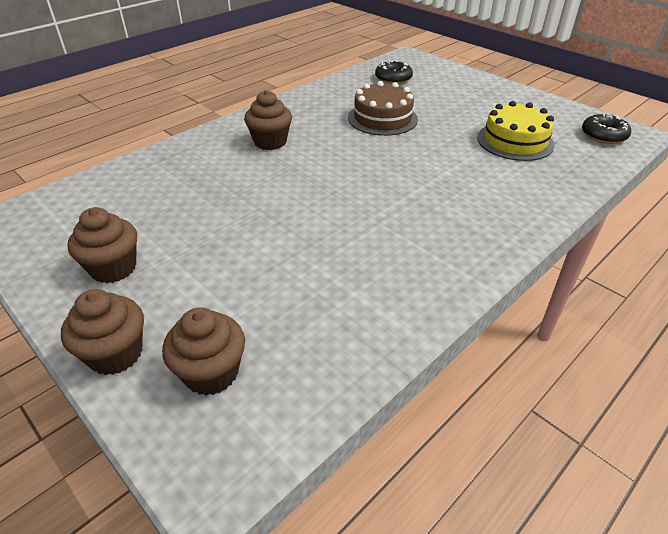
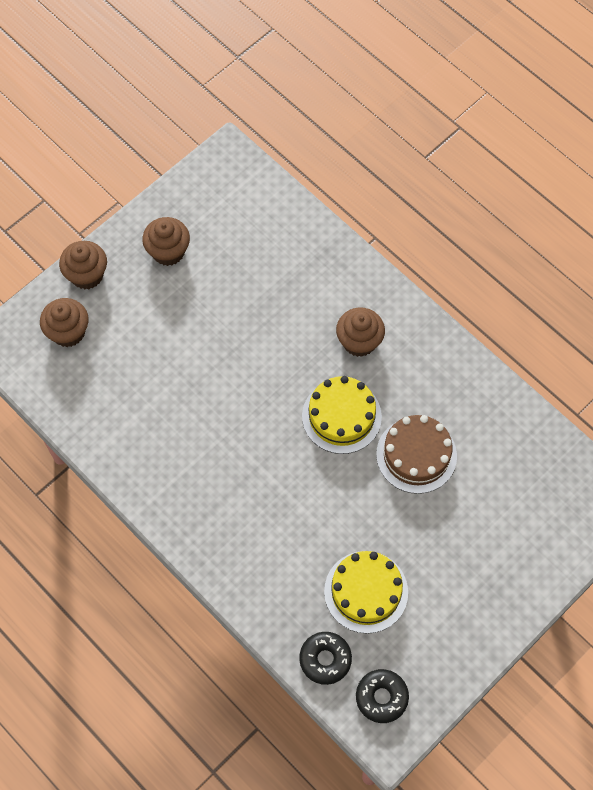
camera: 90 degrees right, 25 degrees up
black donut [375,60,413,84] -> black donut moved to [299,632,352,685]
none -> yellow cake [302,376,382,454]

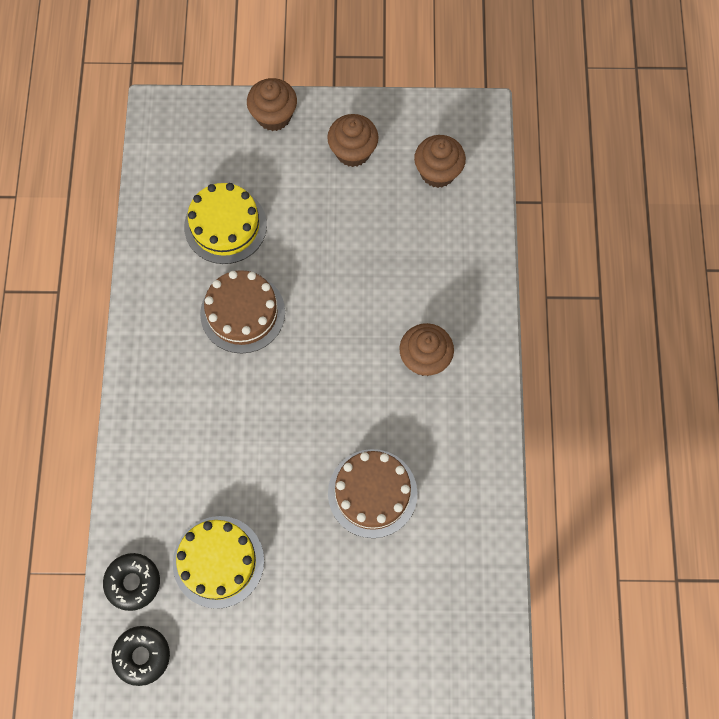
camera: 45 degrees right, 5 degrees up
brown cupcake [40,298,89,347] -> brown cupcake moved to [414,135,466,188]
yellow cake [302,376,382,454] -> yellow cake moved to [184,183,267,264]
none -> brown cake [200,270,285,354]

